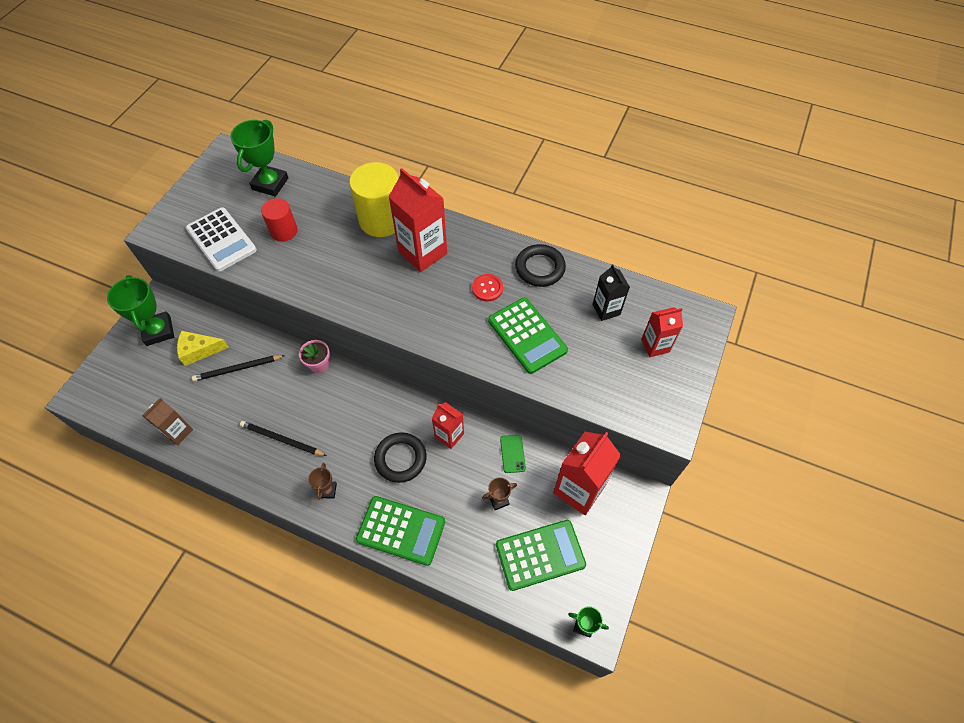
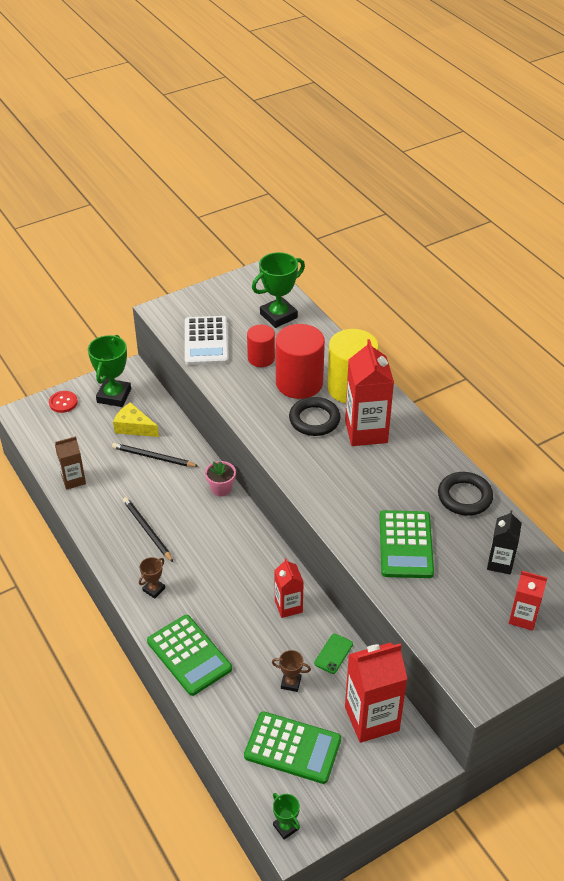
camera: 35 degrees right, 15 degrees down
black ring [374,432,427,483] -> black ring moved to [289,397,341,436]
red button [472,274,503,302] -> red button moved to [49,391,78,413]
none -> red cylinder [276,324,325,399]

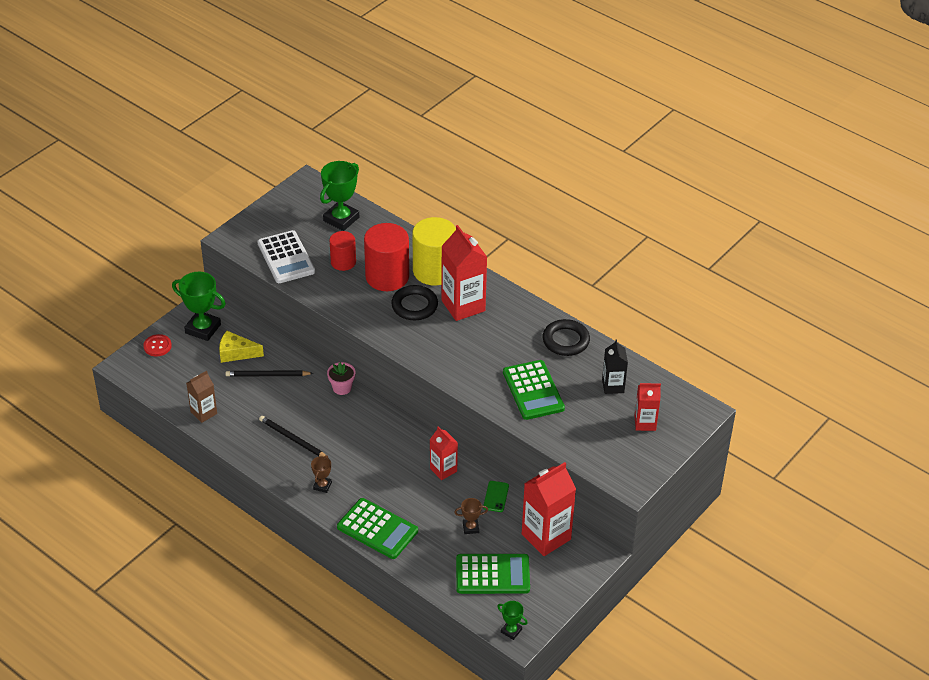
camera: 20 degrees left, 0 degrees up
green trophy [88,335,131,407] -> green trophy turned 60 degrees counterclockwise [172,272,226,341]

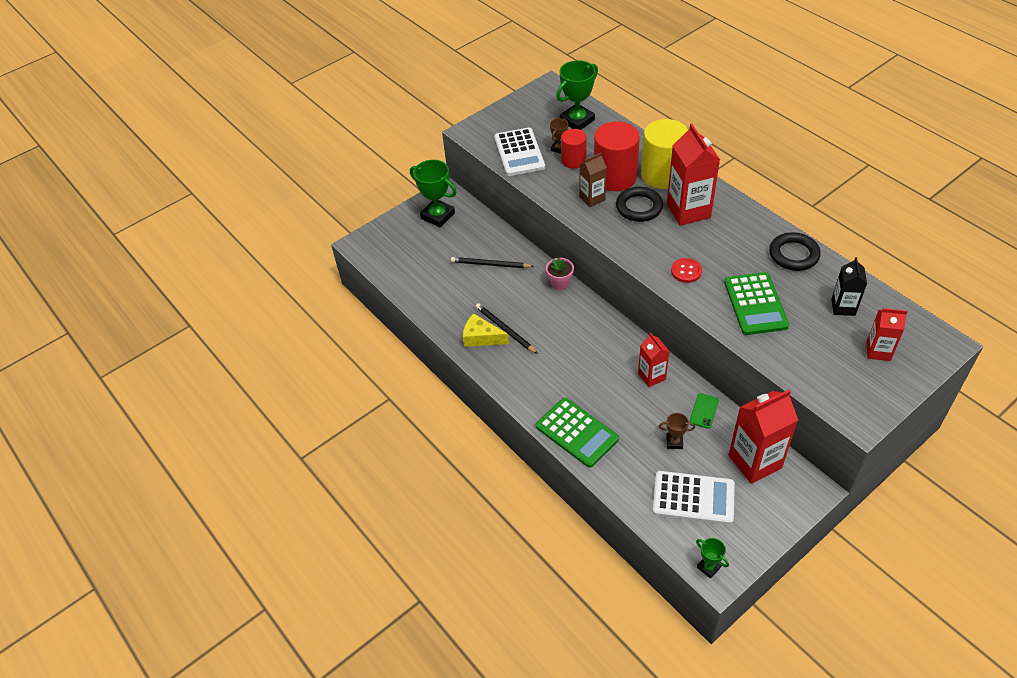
camera: 15 degrees right, 5 degrees up
red button [143,334,172,357] -> red button moved to [671,258,702,283]
brown carton [186,370,217,423] -> brown carton moved to [579,153,607,207]
yellow cheese [219,331,264,363] -> yellow cheese moved to [463,313,509,347]
brown trophy [311,455,332,493] -> brown trophy moved to [550,118,568,154]
green calculator [456,554,530,594] -> white calculator [653,471,735,525]

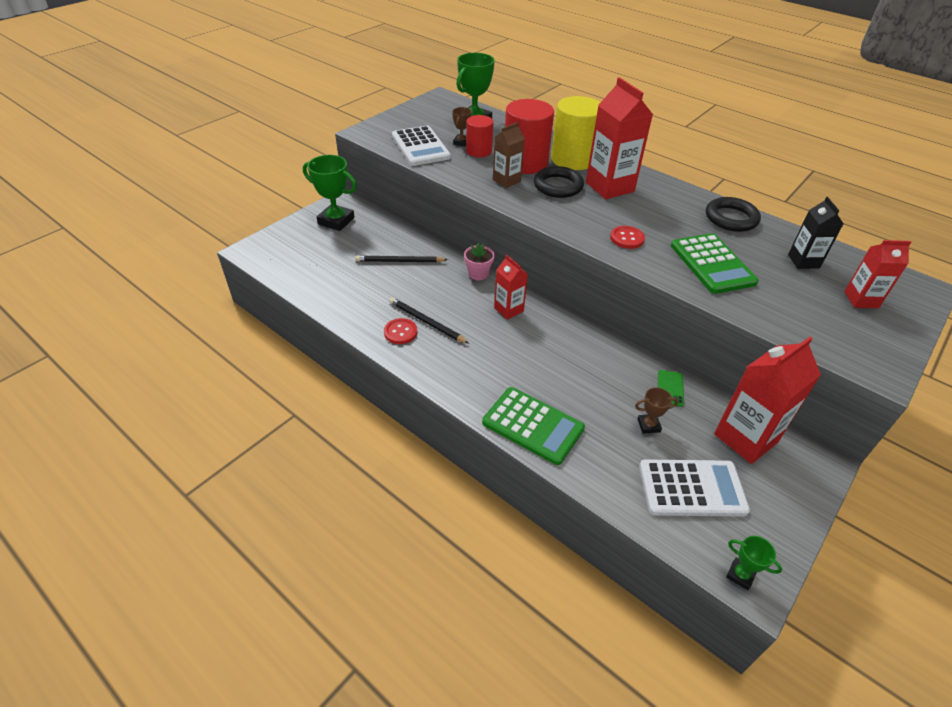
camera: 15 degrees left, 5 degrees down
yellow cheese [463,313,509,347] -> red button [384,318,417,344]
red carton [638,333,670,387] -> red carton moved to [494,255,528,320]

